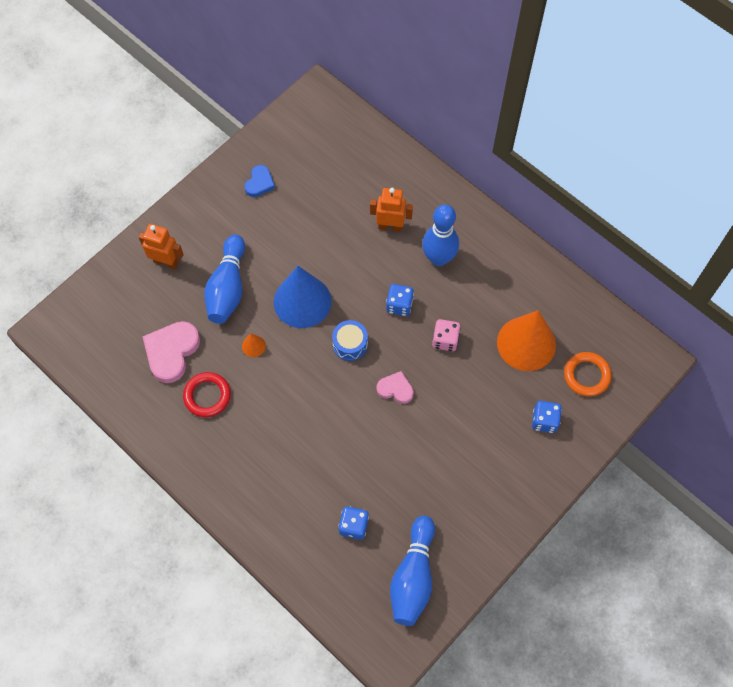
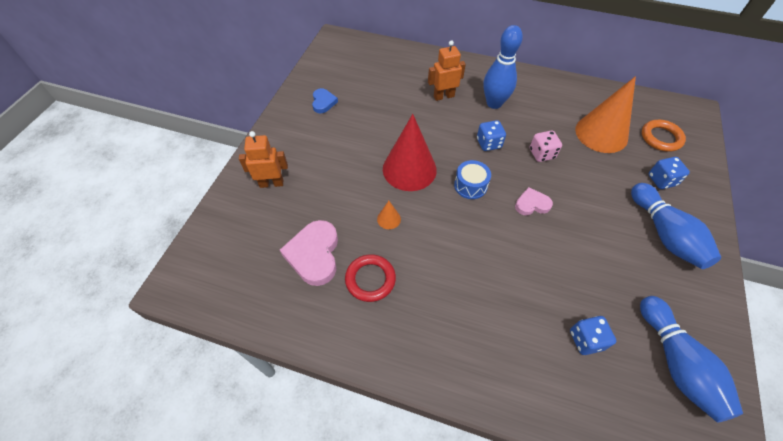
camera: 25 degrees left, 10 degrees down
blue bowling pin [204,234,245,324] -> blue bowling pin moved to [631,183,721,269]
blue cone [274,266,332,328] -> red cone [383,114,437,191]

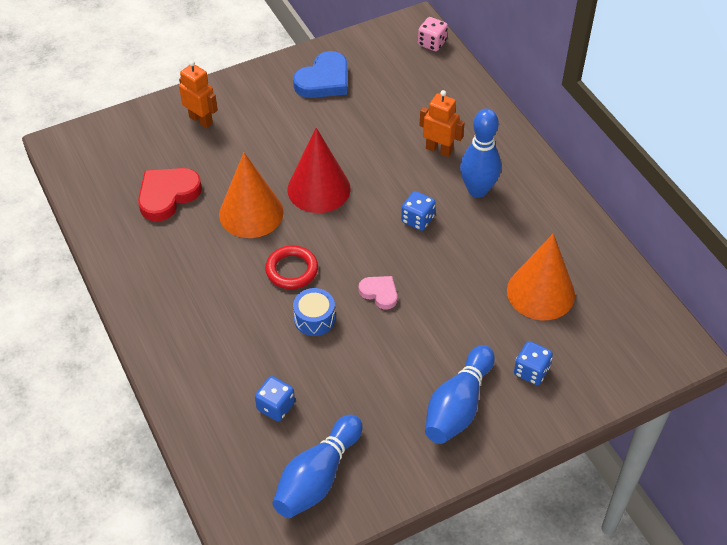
camera: 45 degrees right, 5 degrees down
pink heart [280,220,338,286] -> red heart [138,168,202,222]
blue heart [312,88,338,113] -> blue heart [293,51,347,98], size x1.73
red ring [345,254,396,302] -> red ring moved to [265,245,318,289]
orange cone [377,201,401,229] -> orange cone [219,153,284,238], size x2.46
blue drum [454,160,491,199] -> blue drum moved to [293,288,335,336]
pink dice [530,131,562,162] -> pink dice moved to [418,17,448,51]
orange ring [642,120,686,152] -> none

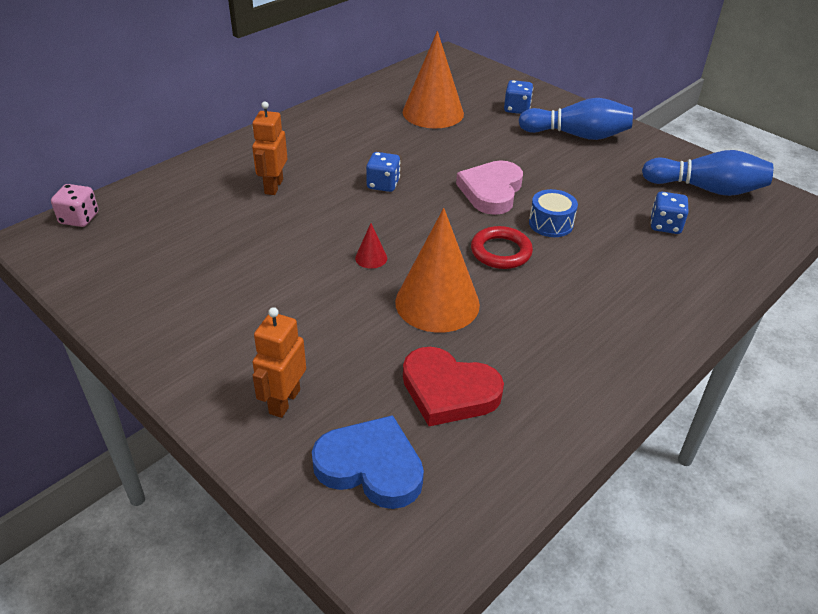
camera: 110 degrees left, 10 degrees down
red cone [287,128,351,213] -> red cone [355,223,387,269], size x0.41
blue heart [293,51,347,98] -> blue heart moved to [312,415,424,509]
pink heart [359,276,397,310] -> pink heart [456,160,523,215], size x1.73
blue bowling pin [460,109,501,198] -> none

